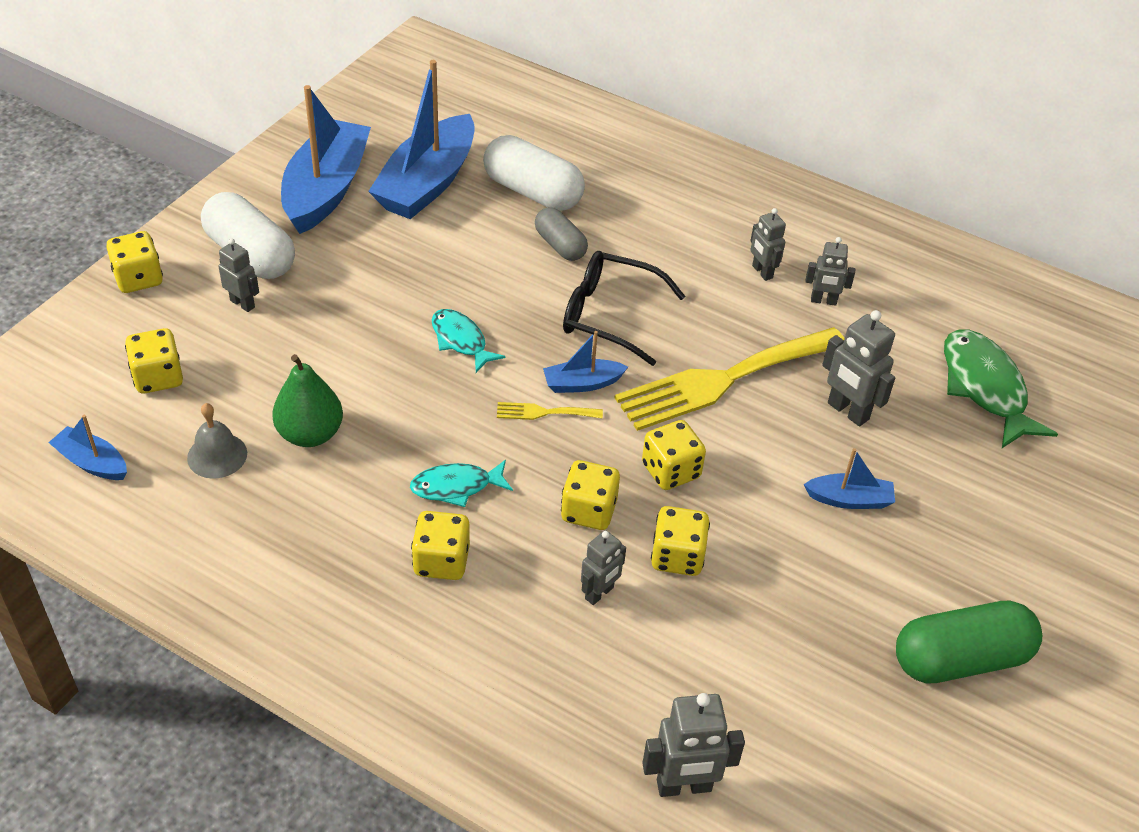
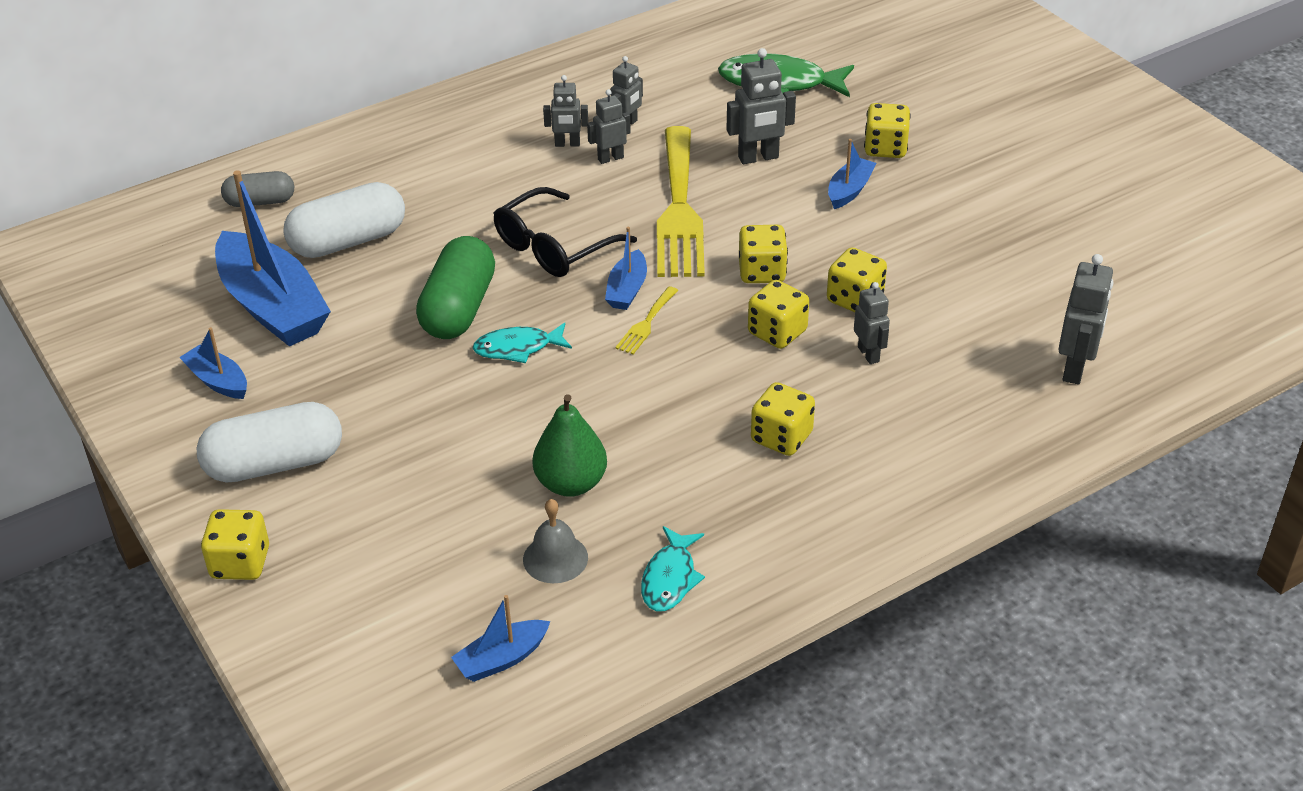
camera: 60 degrees left, 5 degrees down
yellow dice [125,328,183,393] -> yellow dice moved to [864,103,911,158]
grey robot [218,238,259,312] -> grey robot moved to [587,89,631,164]
blue boat [281,85,371,234] -> blue boat [179,327,247,399], size x0.47
turquoise fish [410,460,513,507] -> turquoise fish moved to [641,526,705,612]
grey capsule [535,207,588,261] -> grey capsule moved to [221,171,294,207]
green capsule [896,601,1042,684] -> green capsule moved to [416,236,495,339]

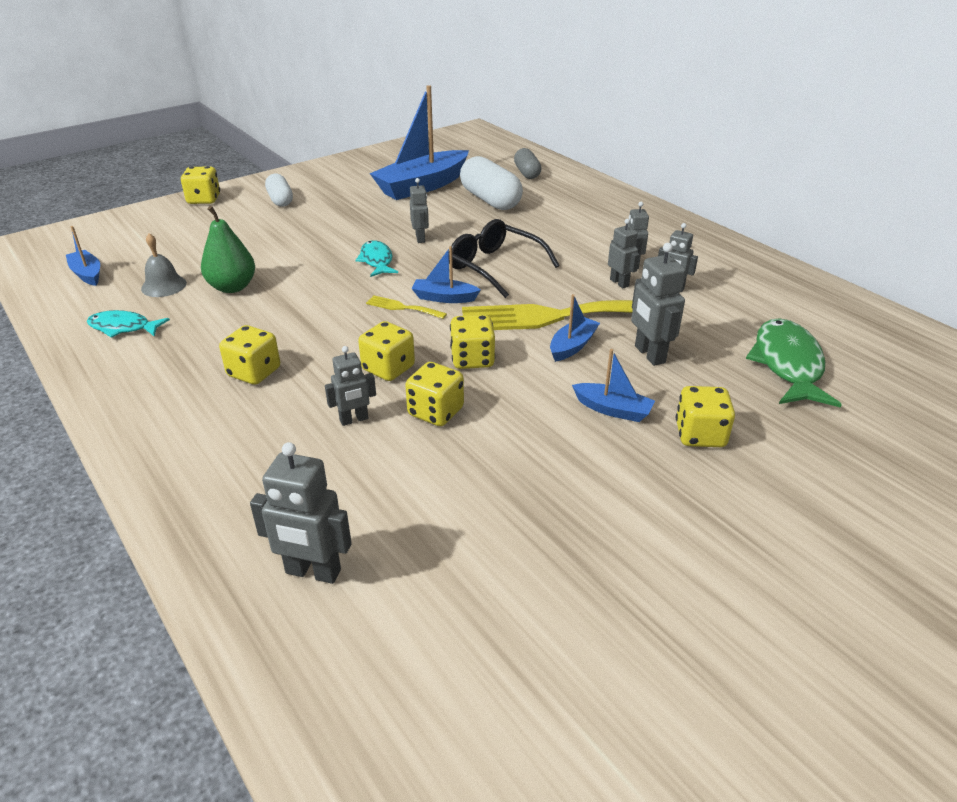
camera: 85 degrees right, 5 degrees down
blue boat [179,327,247,399] -> blue boat moved to [550,294,600,362]
white capsule [196,402,342,482] -> white capsule [265,174,293,207], size x0.60
green capsule [416,236,495,339] -> grey robot [410,178,429,243]

